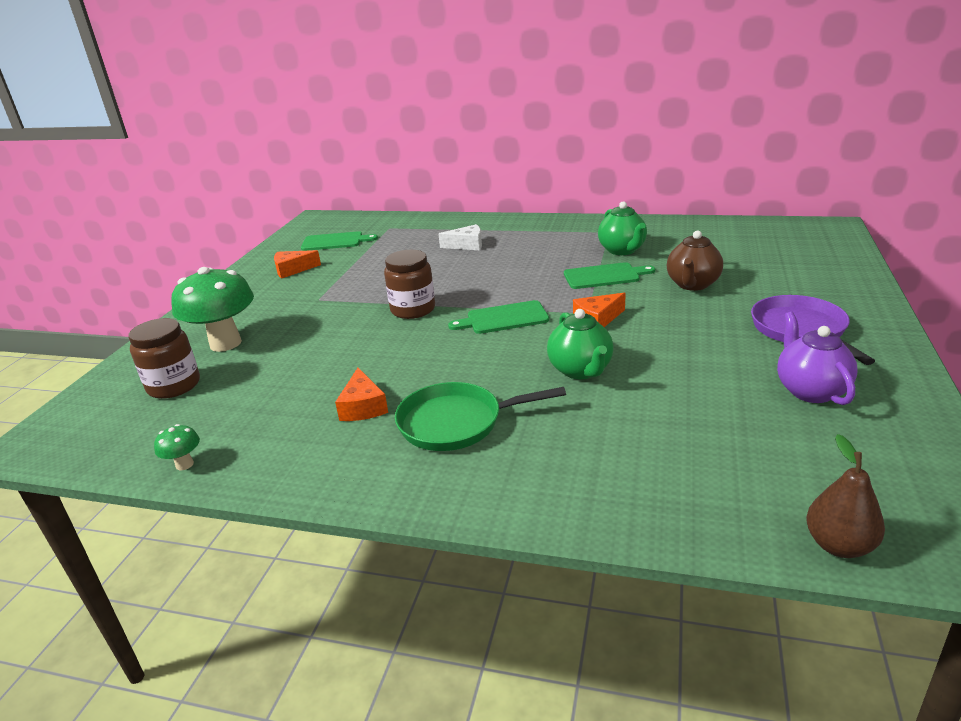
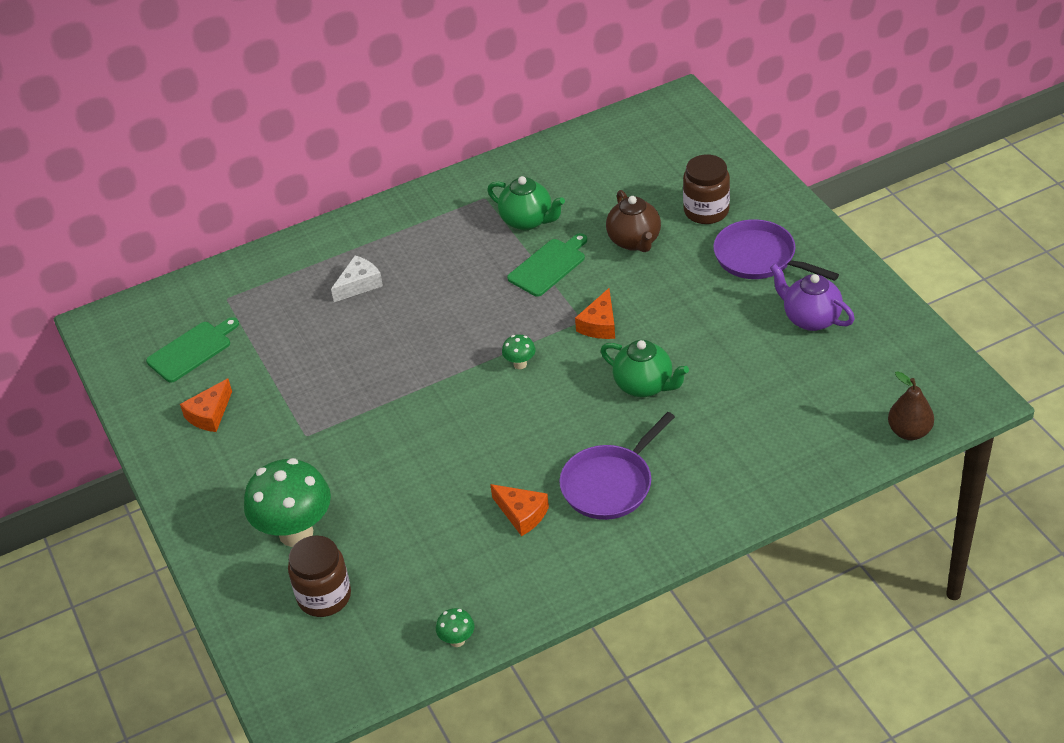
camera: 40 degrees left, 15 degrees up
brown jar [384,250,435,319] -> brown jar moved to [683,154,730,224]
green pan [395,382,566,451] -> purple pan [559,412,675,520]
green cutting board [448,300,549,334] -> green mushroom [502,334,536,369]

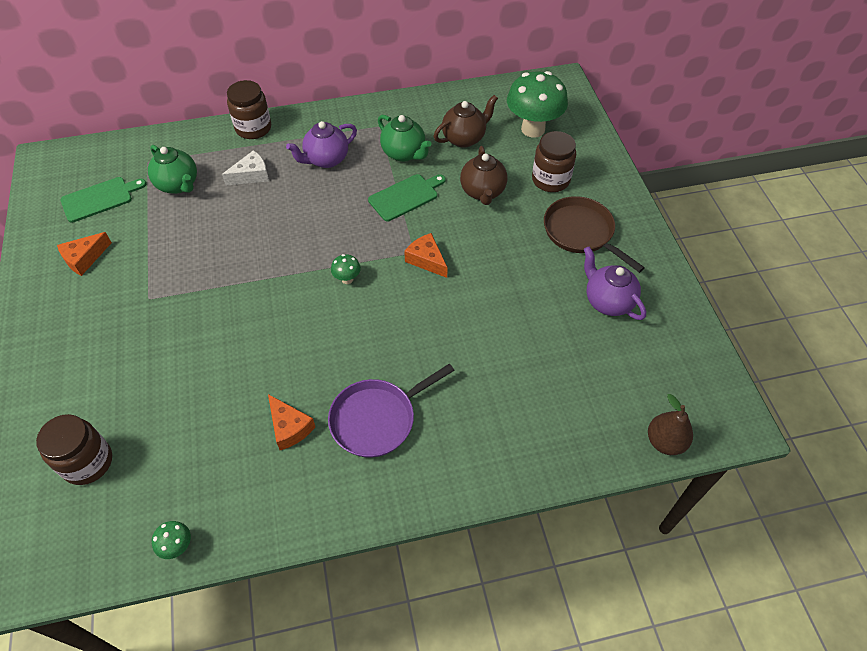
camera: 10 degrees right, 10 degrees up
green mushroom [244,458,331,547] -> green mushroom moved to [507,71,568,138]
orange cheese [575,288,615,339] -> orange cheese turned 105 degrees clockwise [404,233,448,278]
green teapot [601,340,689,397] -> green teapot moved to [148,145,197,194]
purple pan [713,219,839,281] -> brown pan [544,196,645,273]
none -> brown jar [227,80,271,139]
none -> purple teapot [286,121,357,168]
none -> brown teapot [434,95,498,148]

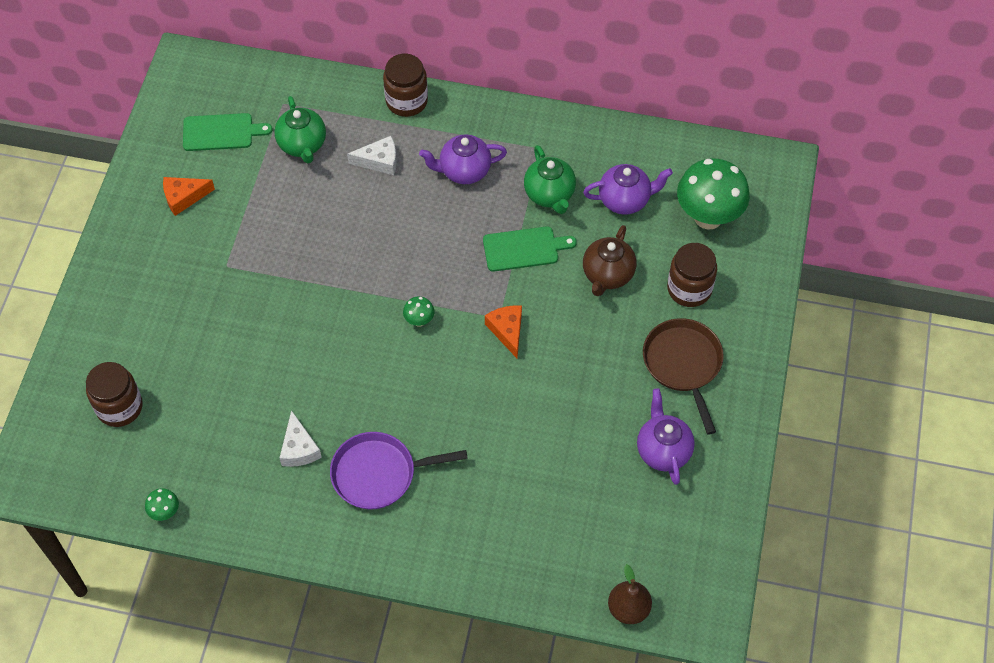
camera: 25 degrees right, 5 degrees up
orange cheese [268,394,315,450] -> white cheese [280,410,322,467]
brown teapot [434,95,498,148] -> purple teapot [583,164,673,215]

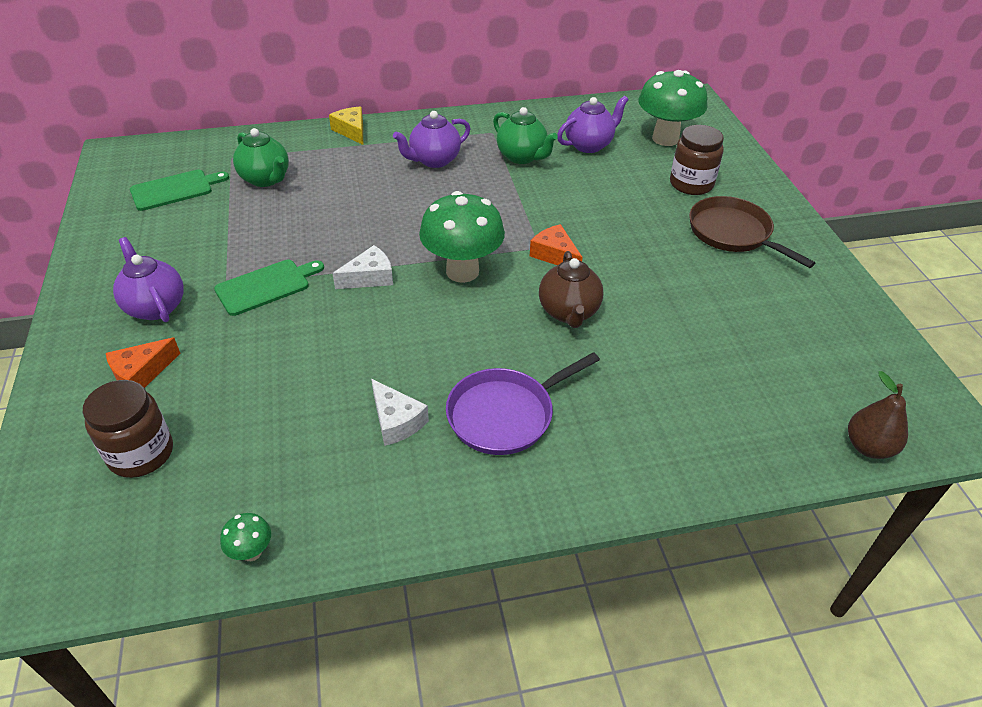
camera: 25 degrees left, 15 degrees down
orange cheese [163,177,215,216] -> orange cheese moved to [106,337,181,388]
white cheese [347,136,397,175] -> white cheese moved to [332,245,393,289]
brown jar [383,54,428,117] -> yellow cheese [329,106,363,145]
green mushroom [403,296,434,327] -> green mushroom [419,191,505,283], size x2.36
green cutting board [483,226,577,272] -> green cutting board moved to [214,260,324,316]
brown teapot [583,225,636,296] -> brown teapot moved to [539,251,603,328]
purple teapot [637,388,695,485] -> purple teapot moved to [113,237,184,322]

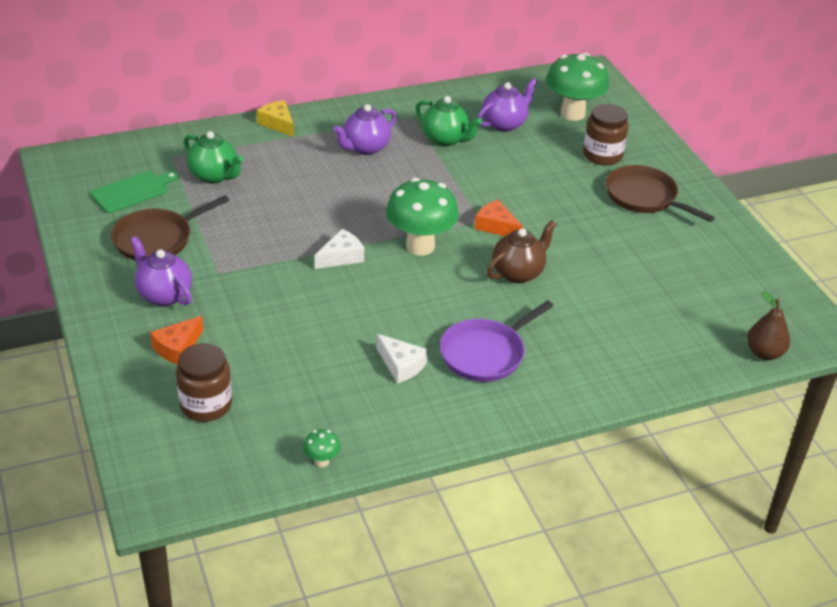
camera: 10 degrees left, 5 degrees down
green cutting board [214,260,324,316] -> none
brown teapot [539,251,603,328] -> brown teapot turned 120 degrees counterclockwise [487,220,556,283]
none -> brown pan [111,195,229,261]

